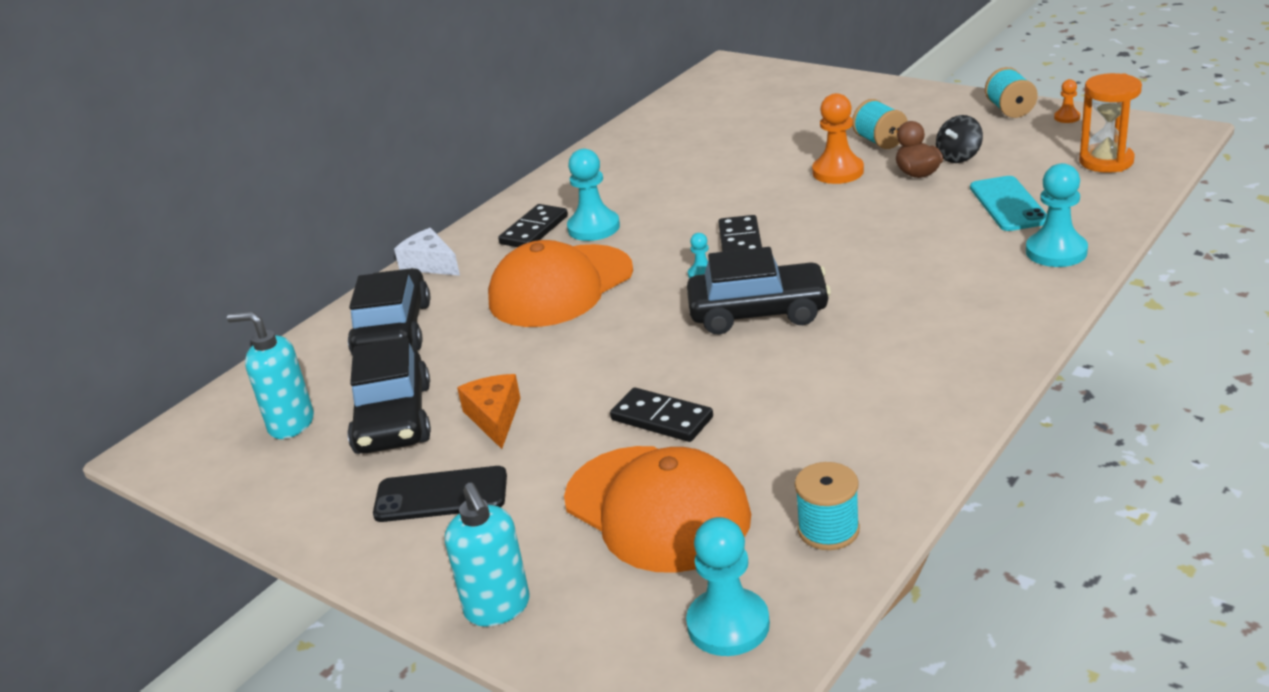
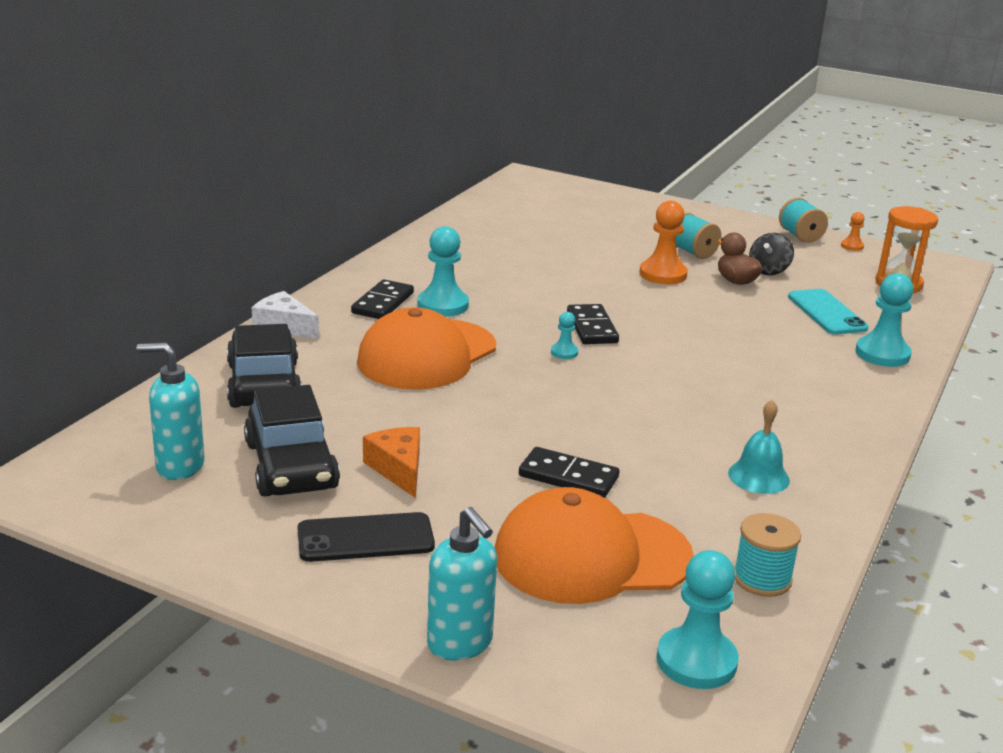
camera: 15 degrees left, 5 degrees down
orange cap [564,446,751,573] -> orange cap turned 135 degrees clockwise [495,487,694,604]
black car [687,247,831,334] -> none
none -> turquoise bell [728,400,790,494]

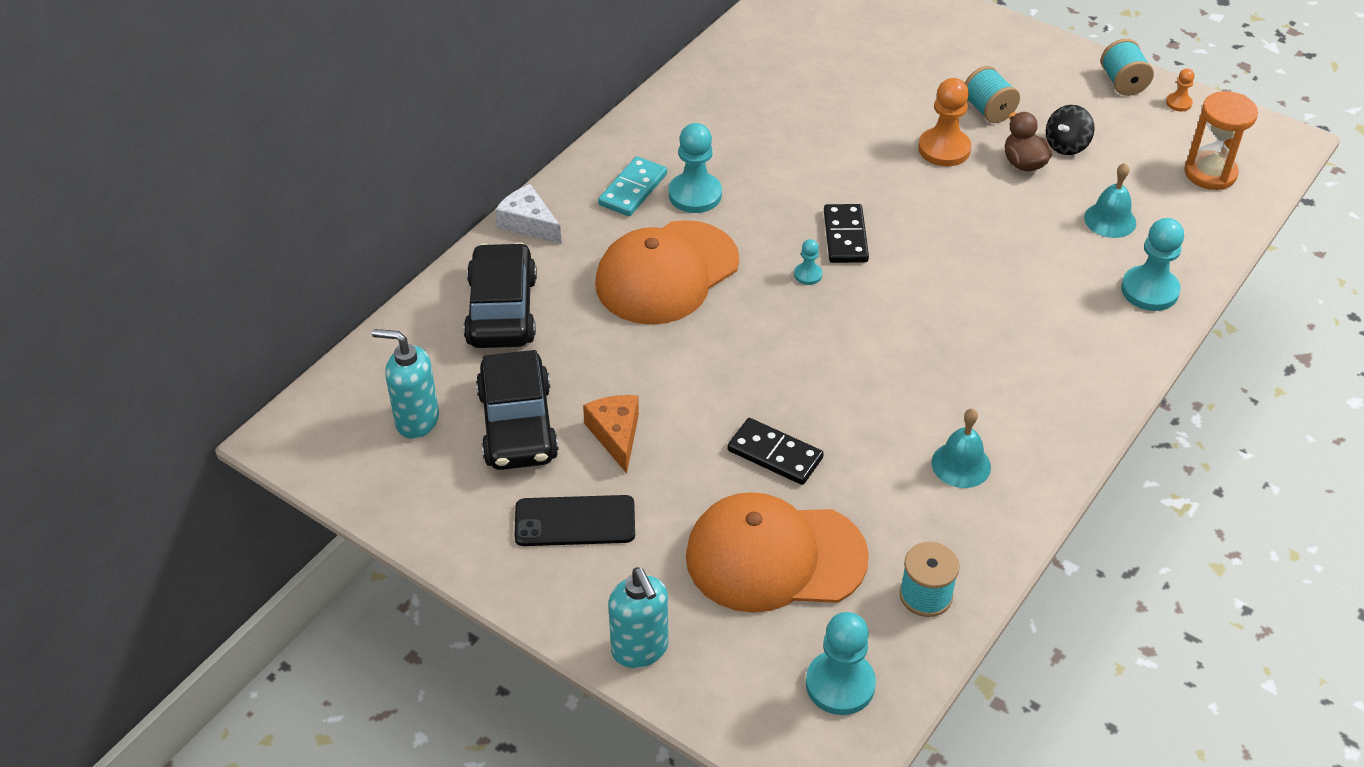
camera: 10 degrees right, 20 degrees up
black domino [351,279,414,319] -> turquoise domino [598,156,667,216]
turquoise phone [788,289,868,334] -> turquoise bell [1084,163,1136,238]

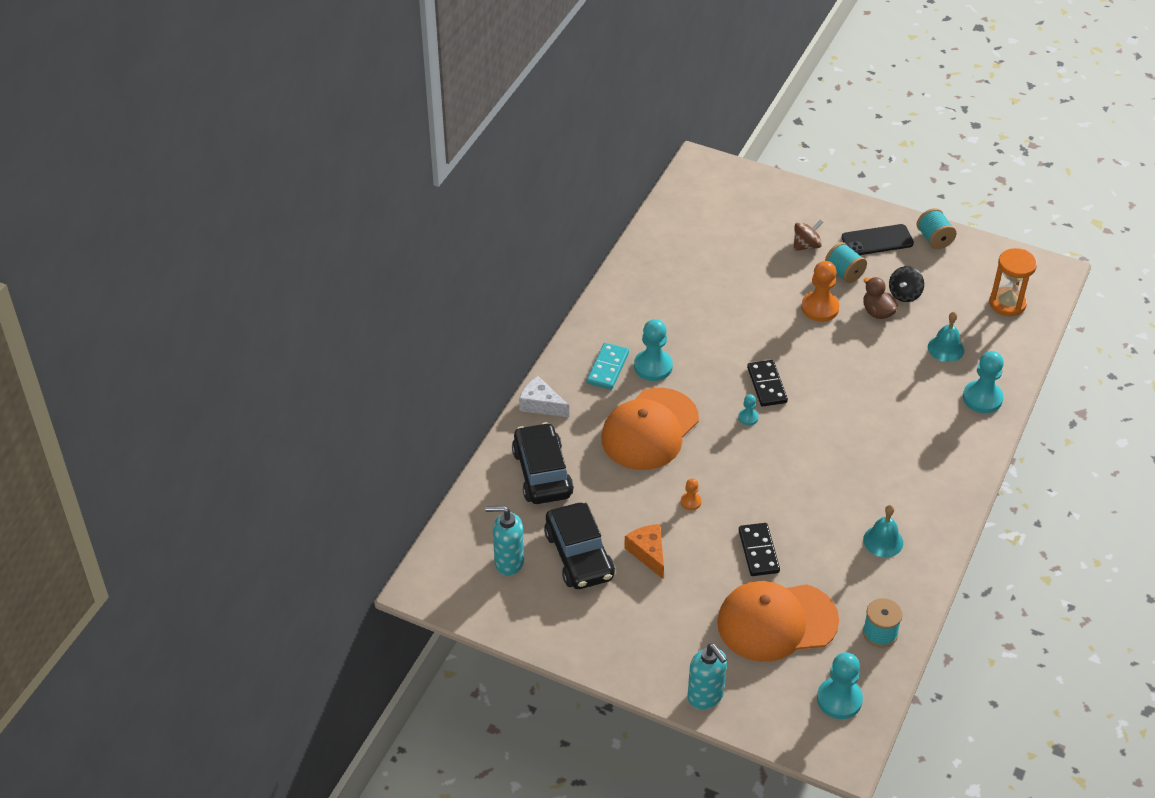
camera: 10 degrees left, 0 degrees up
black phone [515,495,635,546] -> black phone moved to [842,224,914,255]
black domino [728,418,824,485] -> black domino turned 60 degrees clockwise [739,523,780,576]
orange pawn [1166,69,1195,112] -> orange pawn moved to [681,478,701,510]
none -> brown spinning top [793,219,823,251]

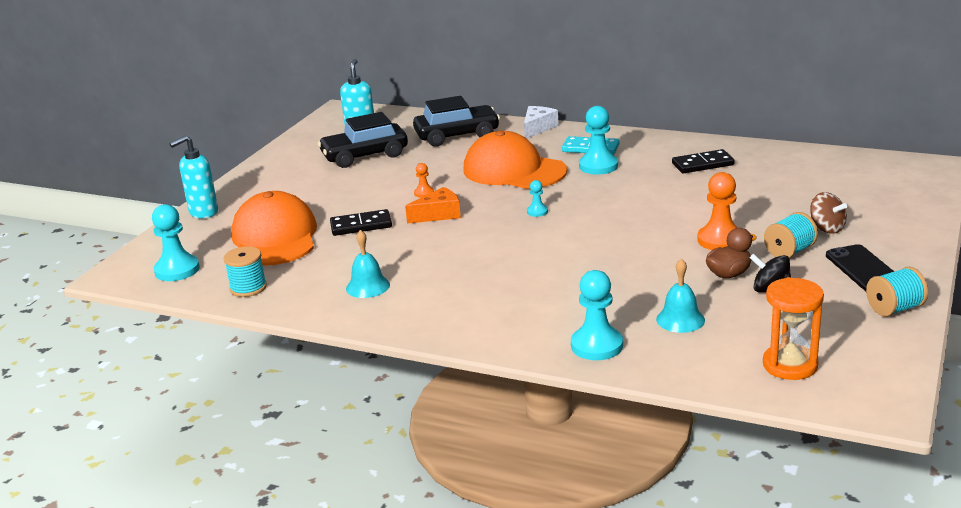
camera: 90 degrees right, 20 degrees down
orange cheese [624,524,664,579] -> orange cheese moved to [405,187,461,224]
black domino [747,360,788,407] -> black domino moved to [672,149,735,173]

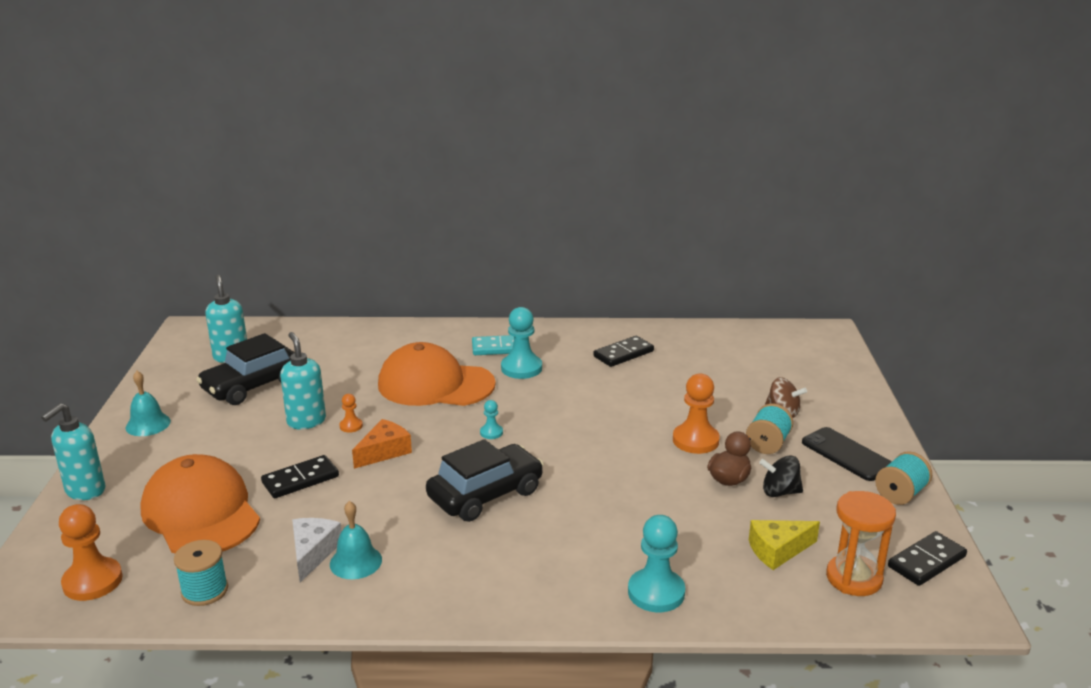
camera: 25 degrees left, 0 degrees up
turquoise pawn [152,204,200,281] -> orange pawn [59,504,123,601]
black car [413,96,500,146] -> black car moved to [426,439,544,522]
white cheese [524,106,559,138] -> white cheese moved to [292,518,342,582]
turquoise bell [656,259,705,333] -> turquoise bell moved to [125,371,171,436]
none -> turquoise soap dispenser [280,332,326,429]
none -> yellow cheese [749,520,820,570]
none -> black domino [888,531,967,586]

